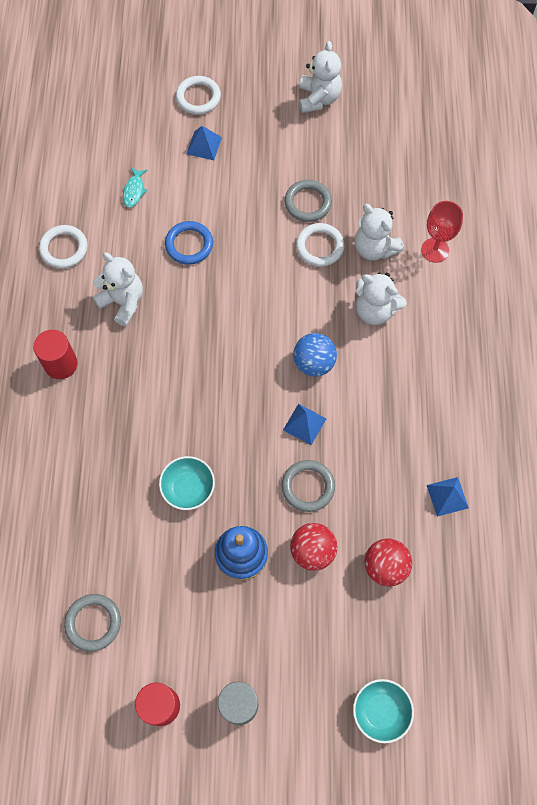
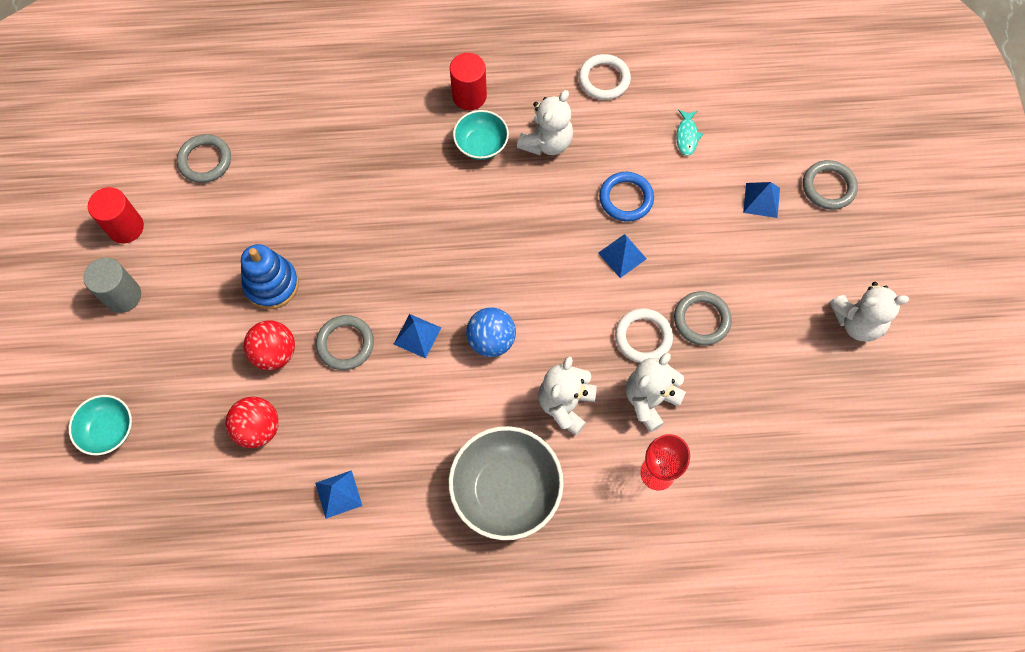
camera: 85 degrees right, 0 degrees up
turquoise fish [123,168,148,208] -> turquoise fish turned 90 degrees counterclockwise [676,110,703,156]
turquoise bowl [159,456,215,510] -> turquoise bowl moved to [453,110,509,160]
white ring [176,76,221,115] -> grey ring [803,160,858,210]
none -> grey bowl [449,426,564,540]
none -> blue pyramid [598,234,647,278]

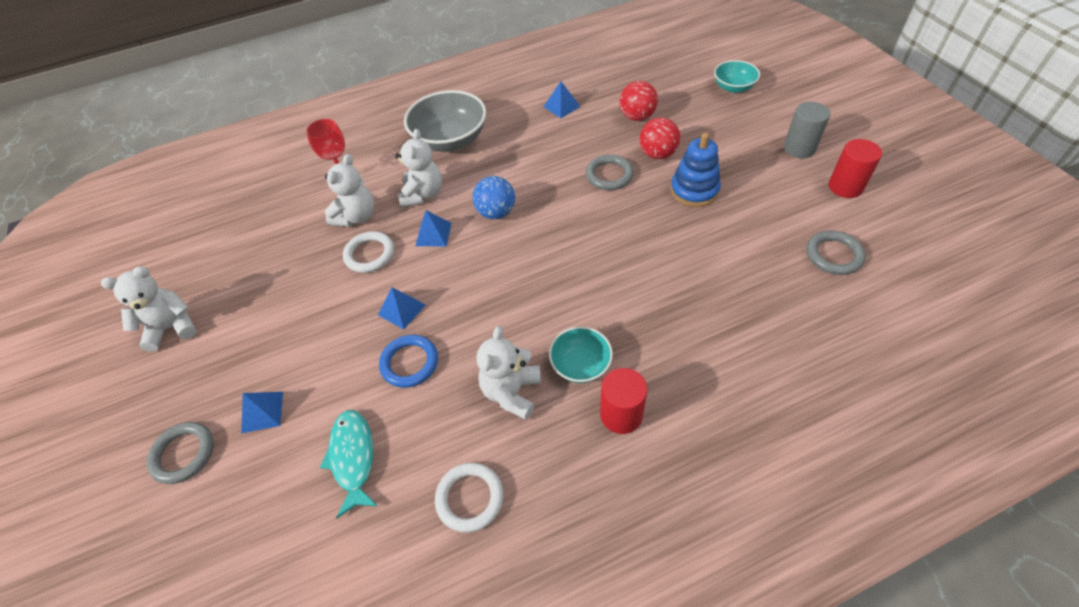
camera: 165 degrees right, 15 degrees down
blue pyramid [394,314,441,358] -> blue pyramid moved to [416,210,452,247]
grey ring [674,291,732,345] -> none
turquoise fish [676,110,703,156] -> turquoise fish [320,410,378,518], size x1.67

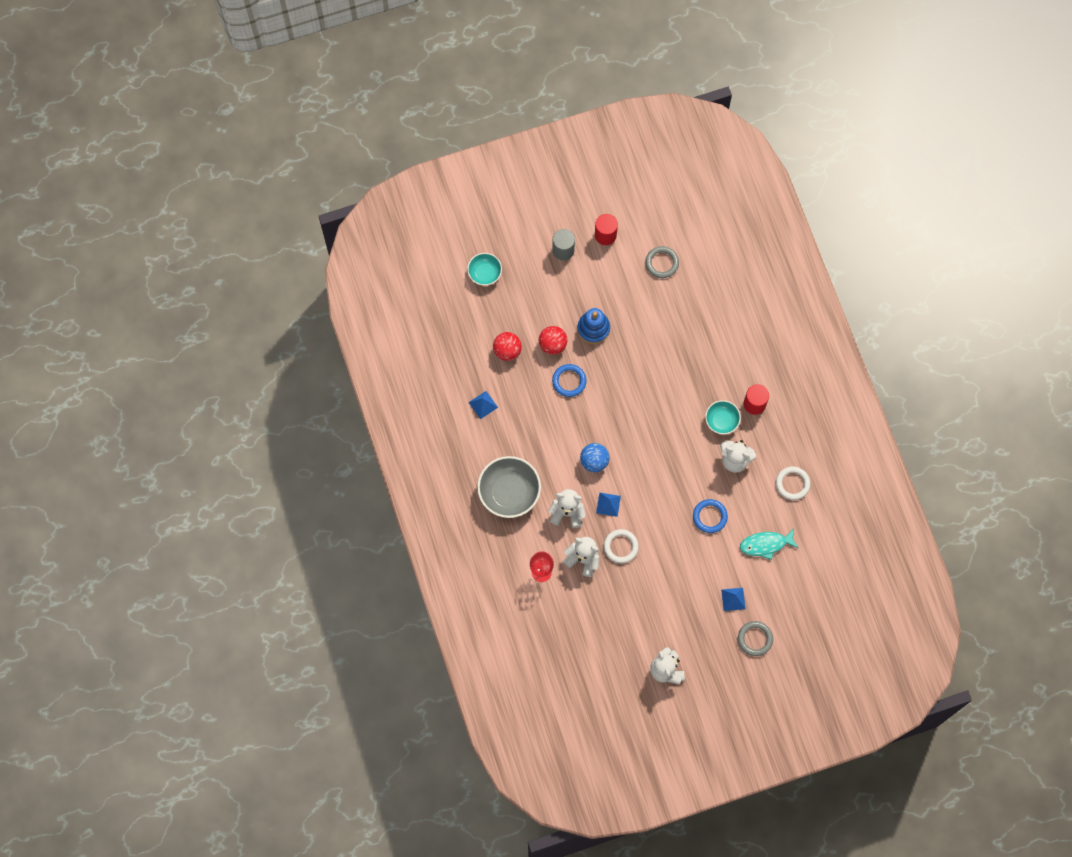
camera: 90 degrees left, 20 degrees up
blue pyramid [378,287,426,329] -> none
grey ring [586,155,634,190] -> blue ring [552,364,587,397]

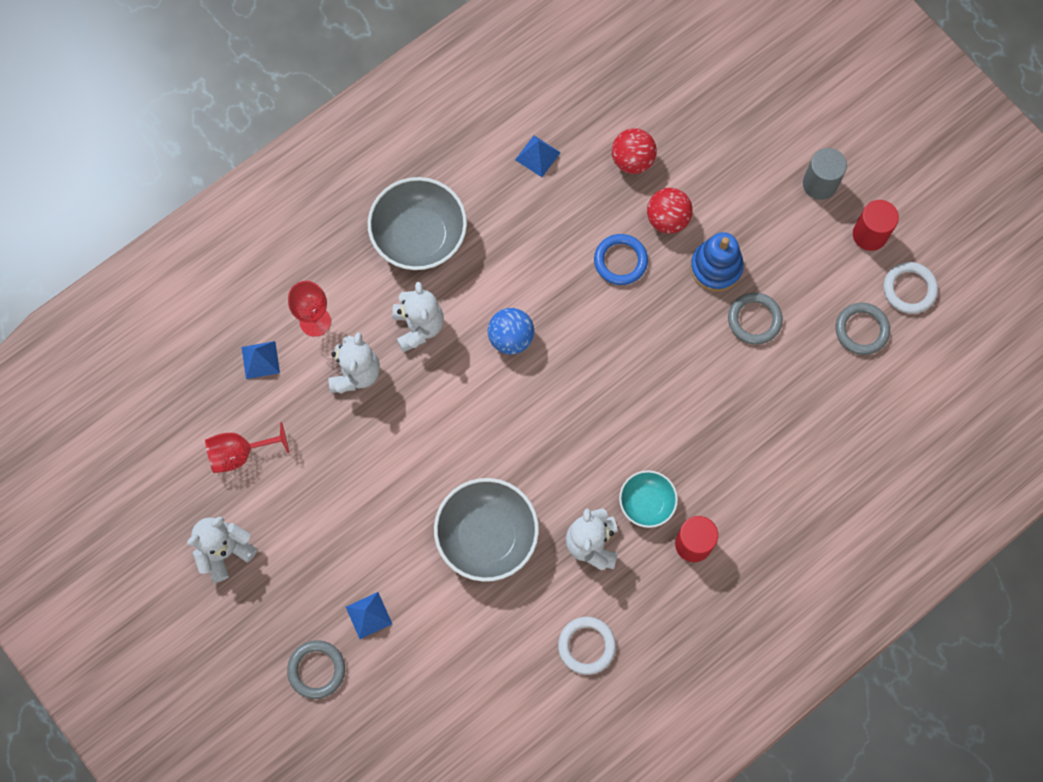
camera: 70 degrees right, 0 degrees up
turquoise bowl [467,253,502,286] -> none
blue pyramid [596,492,621,517] -> blue pyramid moved to [242,341,280,379]
white ring [604,529,639,563] -> white ring moved to [884,262,938,314]
blue ring [693,499,728,533] -> grey bowl [434,478,539,582]
turquoise fish [740,529,798,560] -> none
none -> red goblet [205,422,289,473]
none -> grey ring [728,292,783,345]

